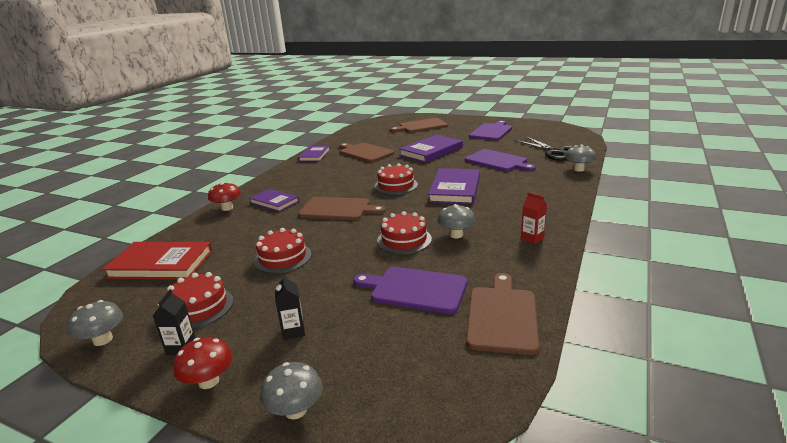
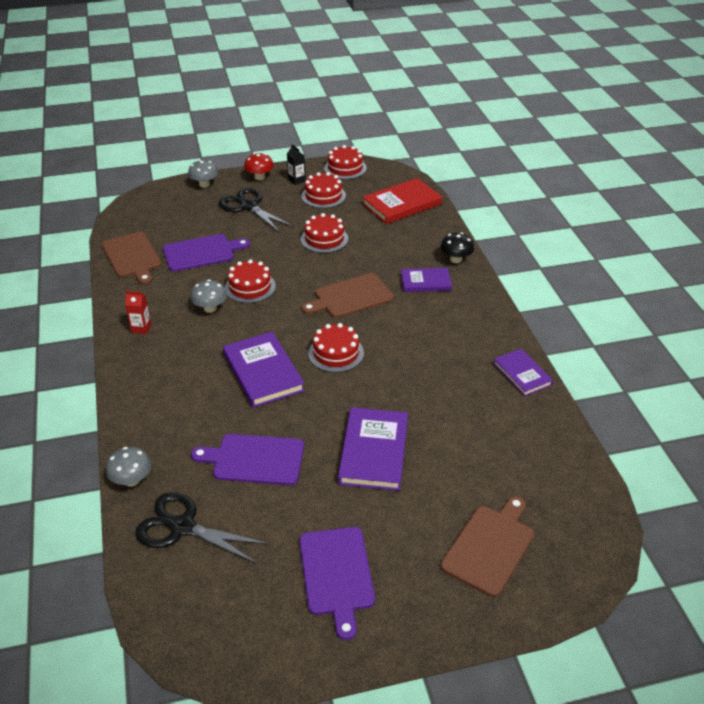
camera: 140 degrees right, 15 degrees up
grey mushroom [67,300,123,346] -> red cake [324,145,367,179]
red mushroom [208,182,241,211] -> black mushroom [440,233,474,263]
black carton [275,274,305,340] -> black scissors [219,188,294,233]
brown cutting board [339,143,394,162] -> none

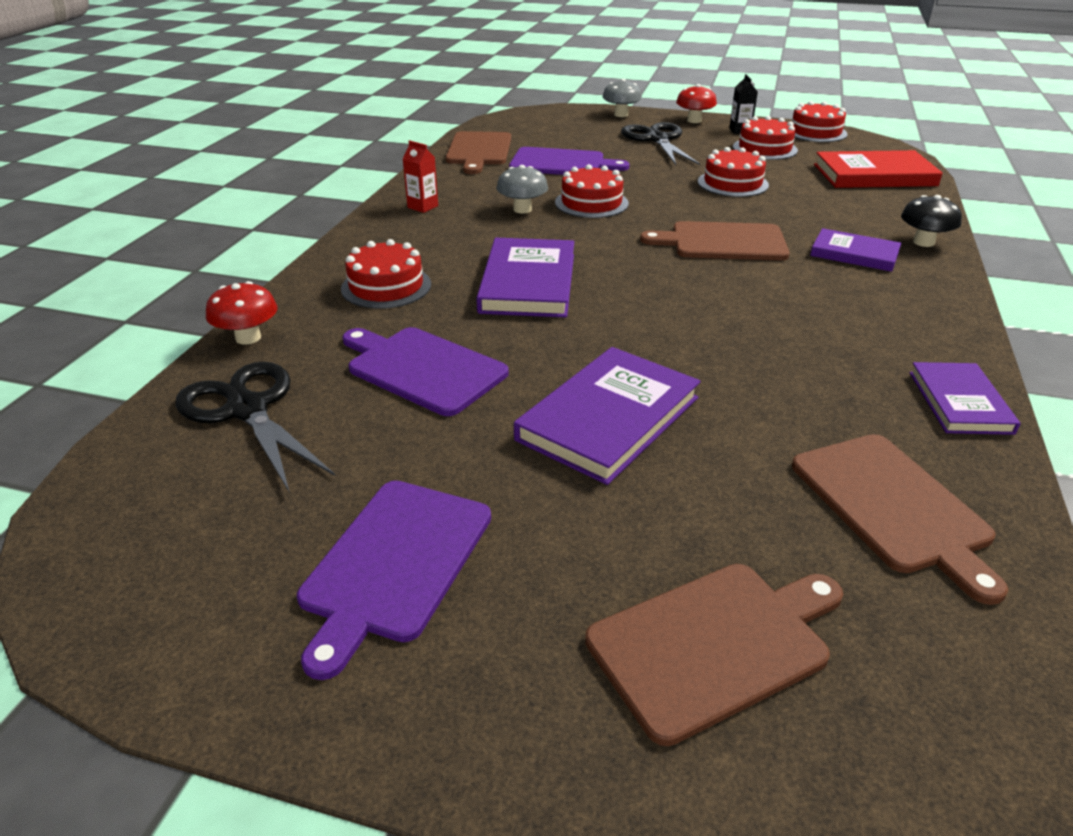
camera: 30 degrees right, 5 degrees down
grey mushroom [106,447,151,487] -> red mushroom [206,281,278,345]
red cake [308,323,364,372] -> red cake moved to [341,239,431,309]
none -> brown cutting board [792,434,1008,605]

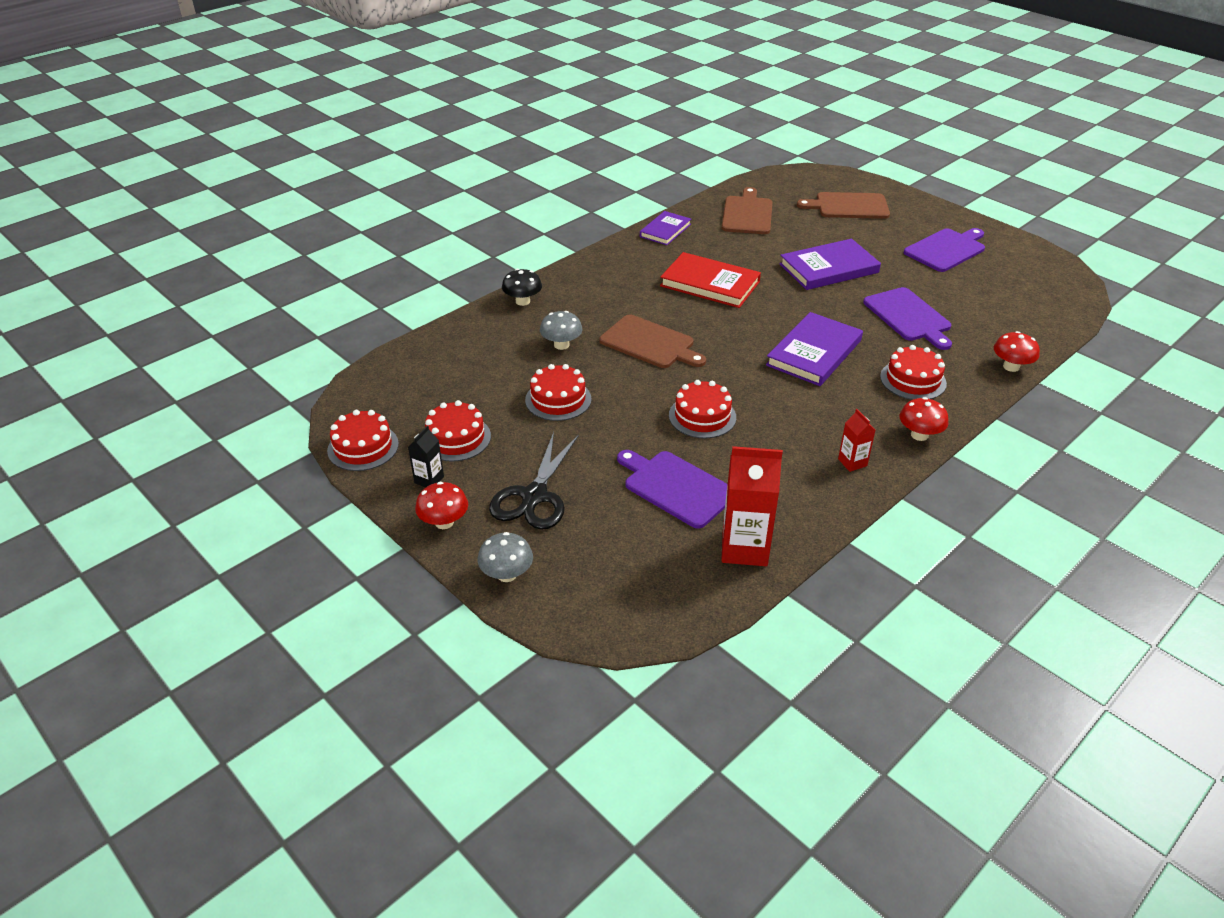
camera: 150 degrees left, 5 degrees up
black scissors [176,362,335,493] -> none
brown cutting board [446,131,511,174] -> red carton [721,446,783,566]
grey mushroom [496,165,548,213] -> grey mushroom moved to [540,311,582,350]
purple book [810,228,901,272] -> none
red book [814,150,943,188] -> red book moved to [660,252,761,308]
none -> red mushroom [900,397,949,441]

